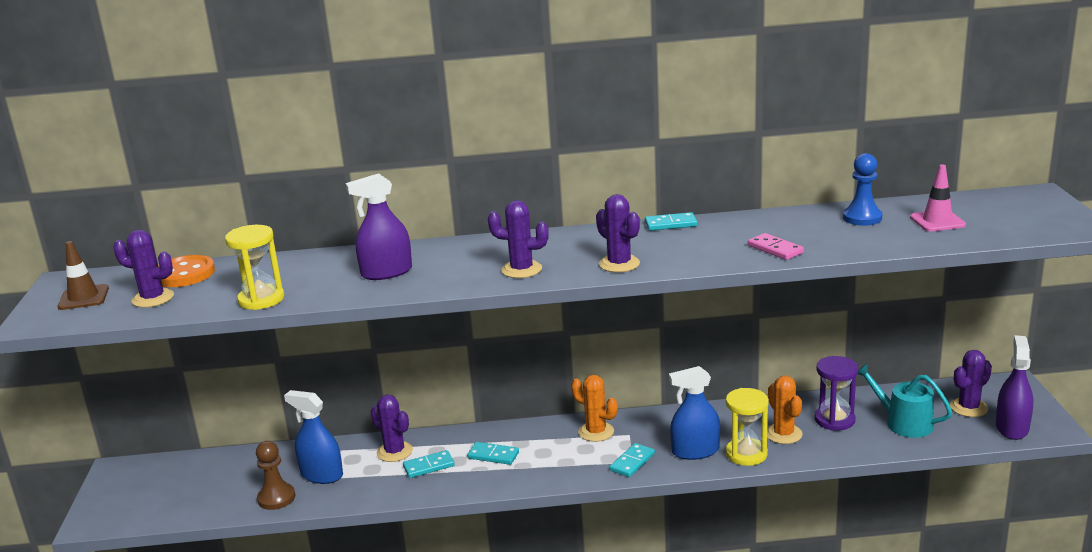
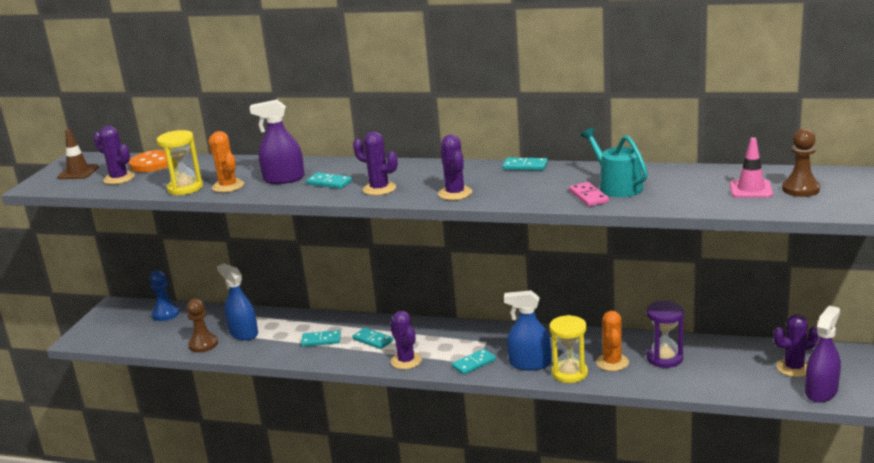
camera: 20 degrees right, 0 degrees up
purple cactus [371,395,413,462] -> purple cactus moved to [390,311,422,369]
orange cactus [571,375,617,442] -> orange cactus moved to [208,131,244,193]
blue pawn [843,153,882,226] -> blue pawn moved to [150,270,180,321]
turquoise watering can [858,364,952,438] -> turquoise watering can moved to [581,128,648,197]
none -> turquoise domino [306,172,352,189]
none -> brown pawn [782,128,820,197]

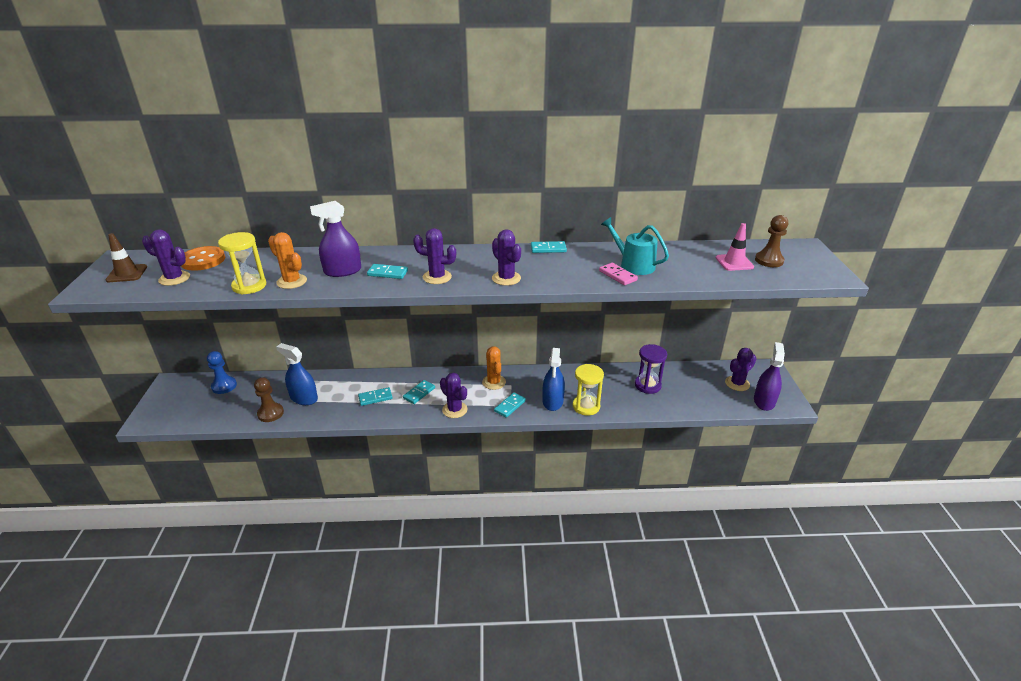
camera: 20 degrees left, 10 degrees up
turquoise domino [352,328,393,349] -> turquoise domino turned 75 degrees counterclockwise [403,380,435,404]
blue spray bottle [504,290,551,371] -> blue spray bottle turned 75 degrees counterclockwise [542,348,565,411]
orange cactus [596,311,629,371] -> orange cactus moved to [482,346,506,390]

